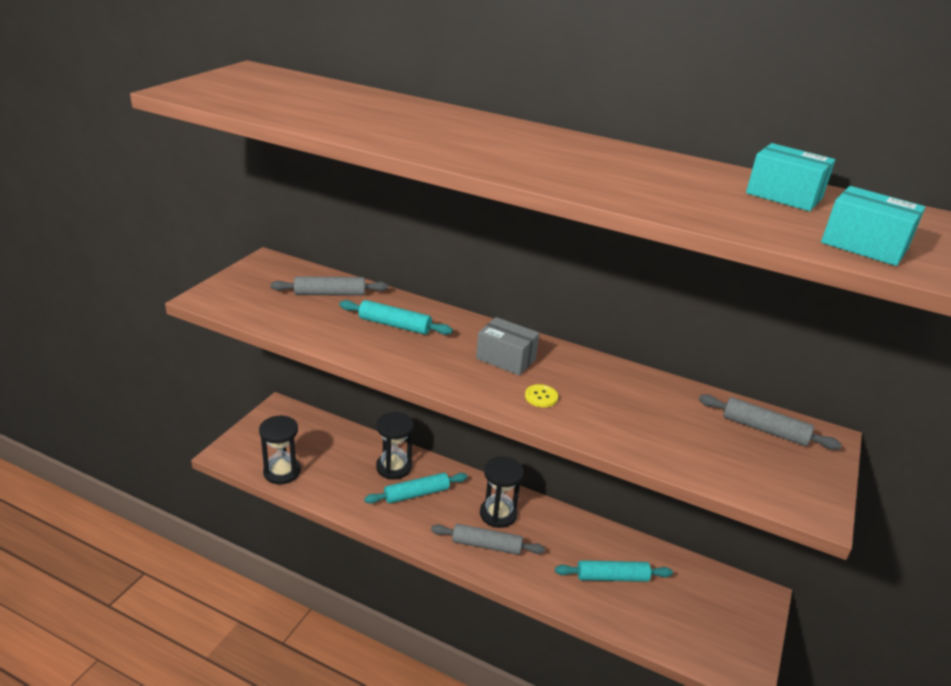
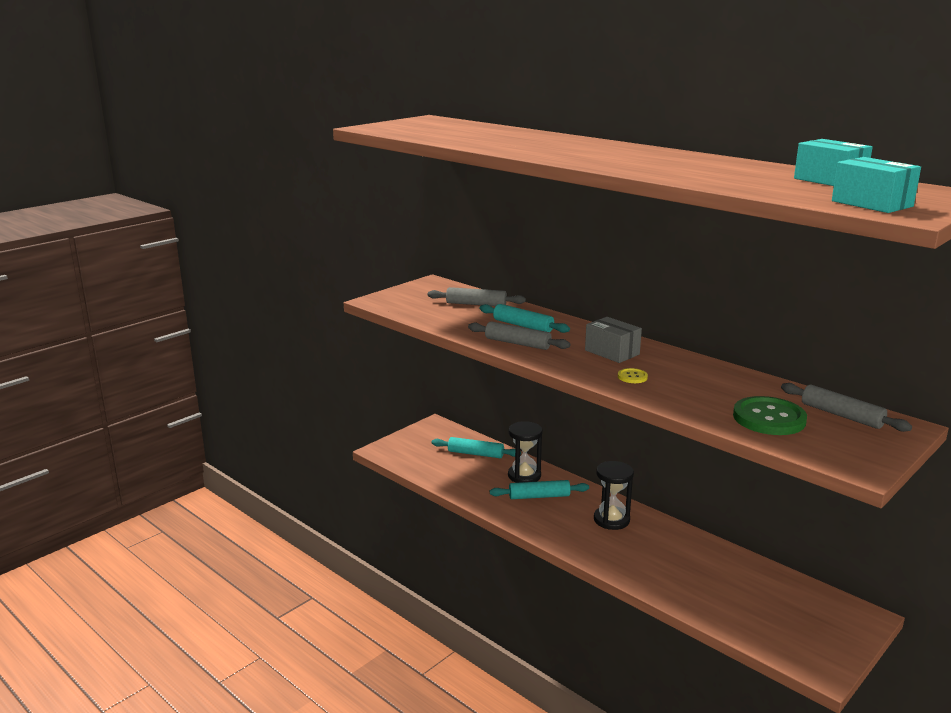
camera: 20 degrees right, 10 degrees down
black hourglass [259,415,301,485] -> none
grey rolling pin [431,524,545,555] -> grey rolling pin moved to [468,321,570,350]
turquoise rolling pin [555,560,673,582] -> turquoise rolling pin moved to [431,437,521,458]
none -> green button [733,396,807,435]

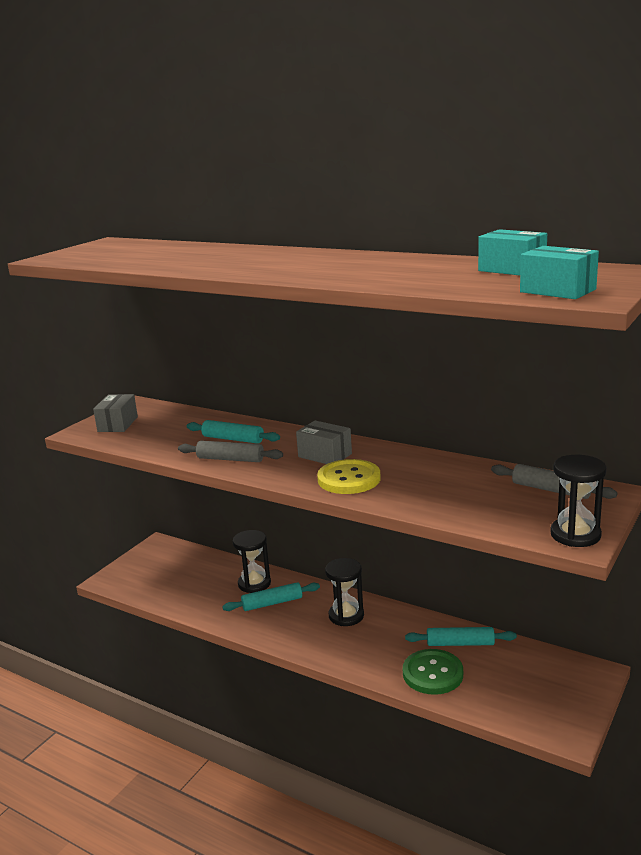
camera: 10 degrees left, 0 degrees up
grey rolling pin [428,287,526,306] -> none
turquoise rolling pin [431,437,521,458] -> turquoise rolling pin moved to [405,627,517,646]
yellow button [618,368,648,383] -> yellow button [317,459,381,494], size x2.15
green button [733,396,807,435] -> green button moved to [403,649,463,695]
none -> grey box [93,394,138,432]
none -> black hourglass [550,455,606,547]

